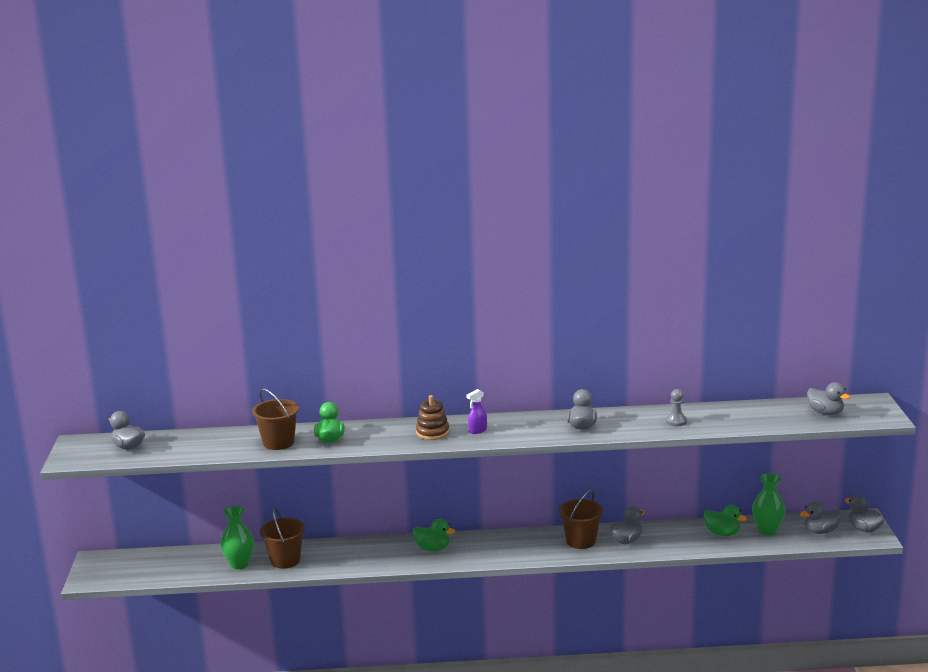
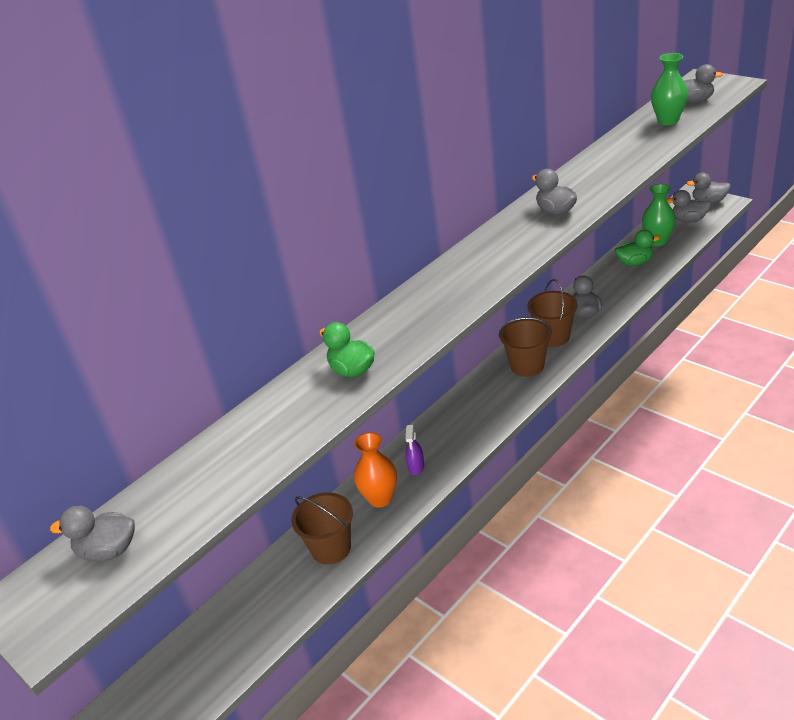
camera: 40 degrees left, 15 degrees up
green vase [220,506,254,569] -> green vase moved to [651,53,688,125]
brown bucket [252,388,299,450] -> brown bucket moved to [499,317,552,377]
green duck [413,519,455,551] -> none
brown stacking toy [416,395,449,440] -> none
purple spray bottle [466,389,487,434] -> purple spray bottle moved to [405,425,424,475]
grey pawn [666,389,687,426] -> none
grey duck [800,502,841,534] -> grey duck turned 75 degrees clockwise [666,190,711,222]
none -> orange vase [354,432,397,508]

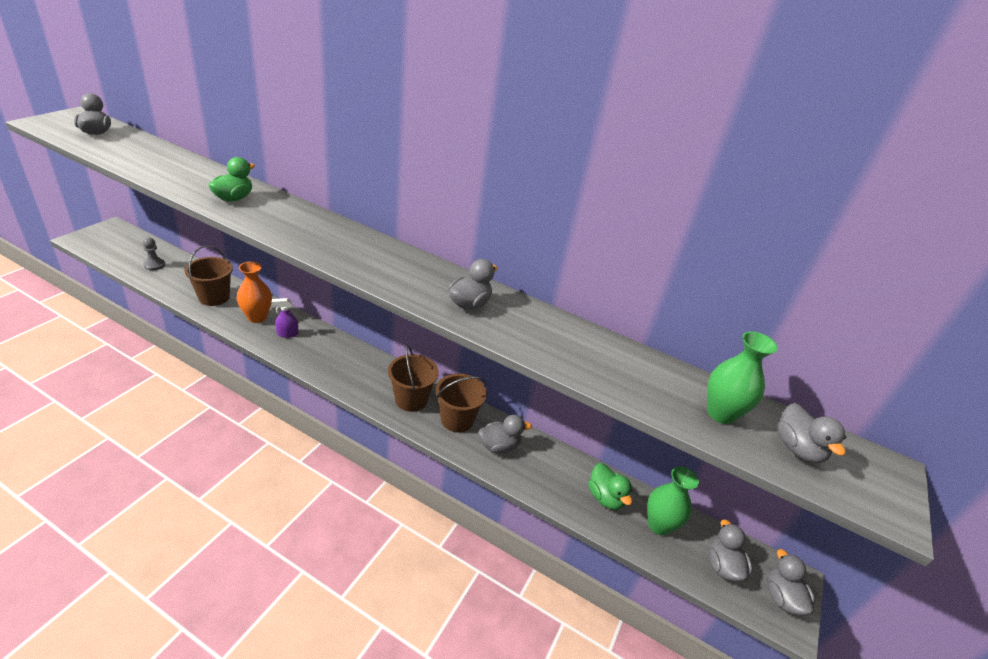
camera: 65 degrees right, 0 degrees up
none -> grey pawn [142,237,165,271]

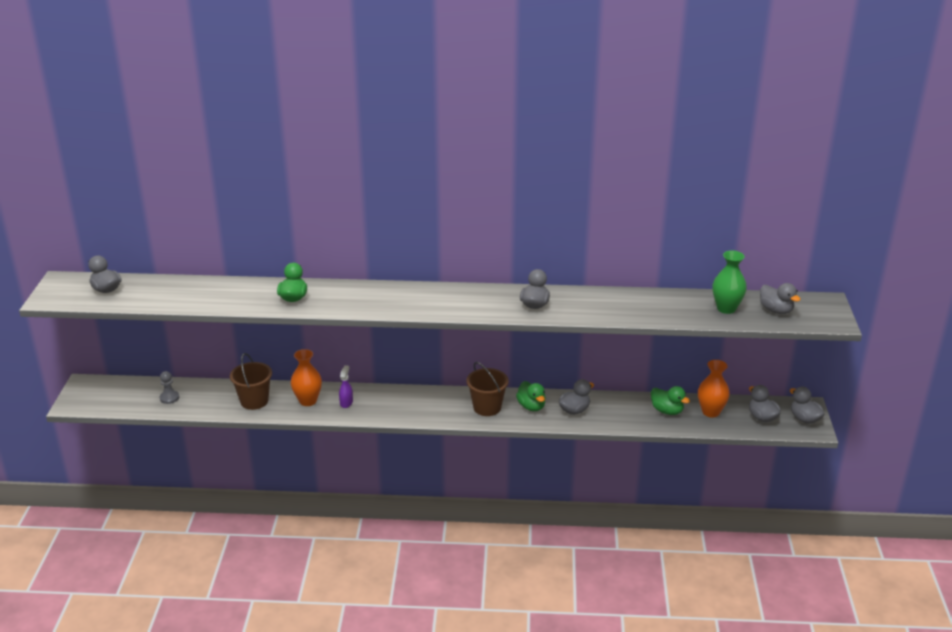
camera: 20 degrees left, 5 degrees down
purple spray bottle [272,298,298,338] -> purple spray bottle turned 135 degrees clockwise [339,365,353,408]
brown bucket [436,374,487,432] -> green duck [516,381,546,411]
green vase [647,466,699,535] -> orange vase [698,360,730,417]

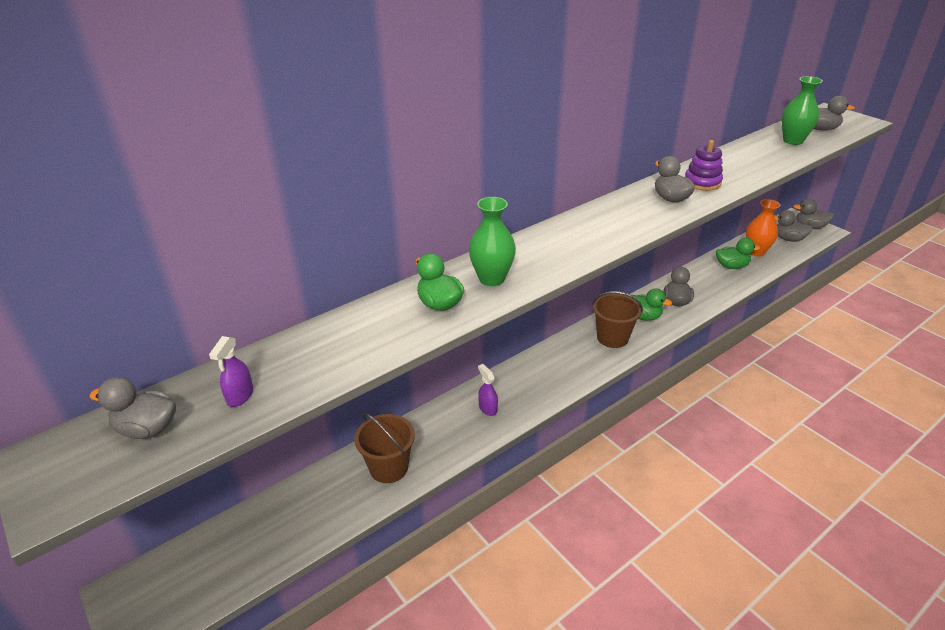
camera: 40 degrees left, 5 degrees up
grey pawn [160,371,179,404] -> none
orange vase [291,349,322,406] -> none
none -> purple spray bottle [209,336,253,407]
none -> green vase [469,197,516,286]
none -> purple stacking toy [685,140,723,191]

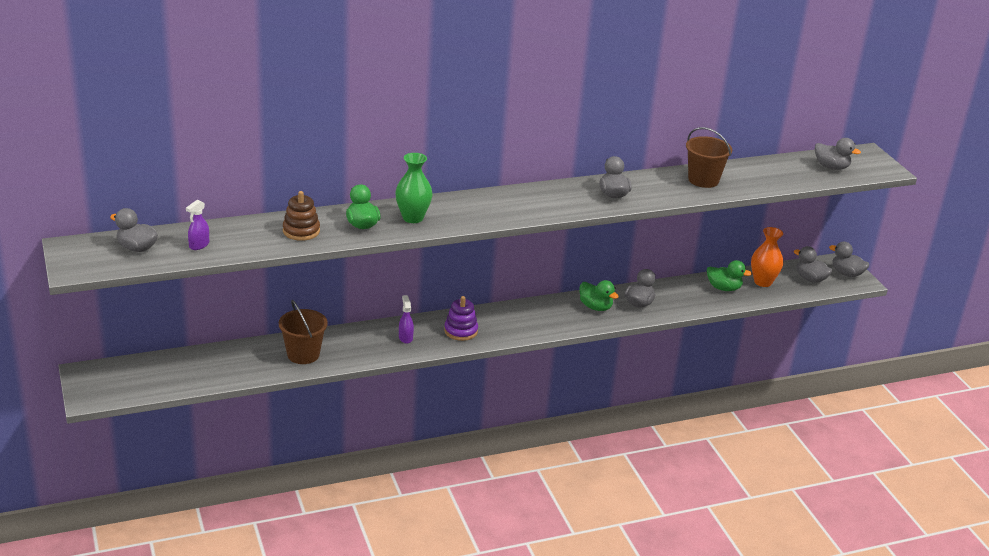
camera: 15 degrees right, 5 degrees down
brown bucket [592,291,643,348] -> brown bucket moved to [686,127,732,188]
purple stacking toy [685,140,723,191] -> purple stacking toy moved to [444,296,478,341]
green vase [781,76,823,145] -> none
none -> brown stacking toy [283,191,320,241]

